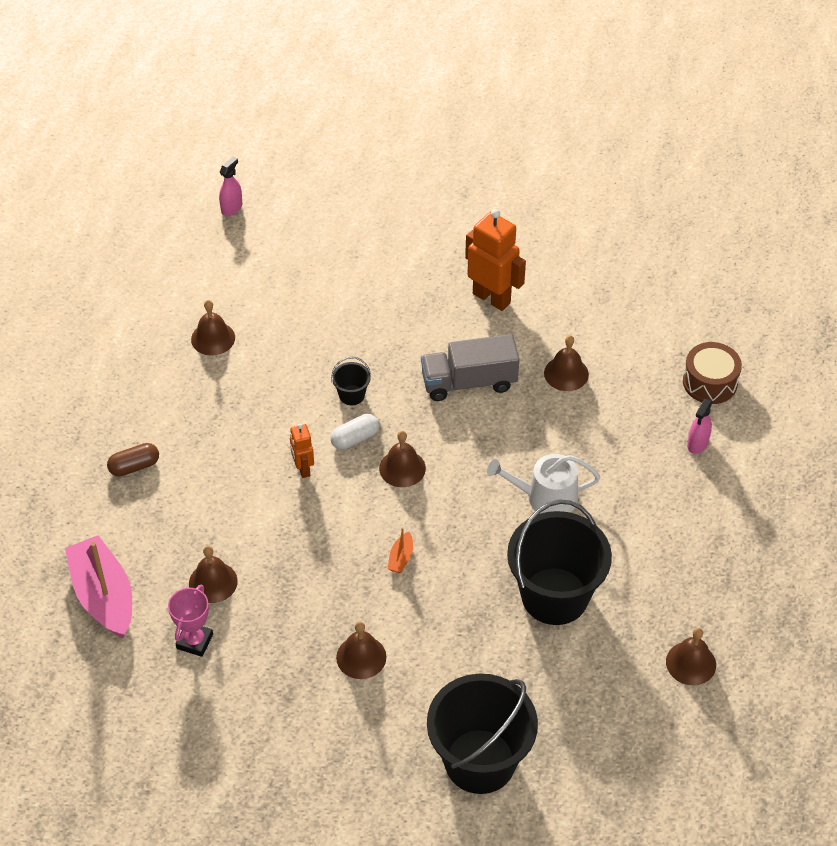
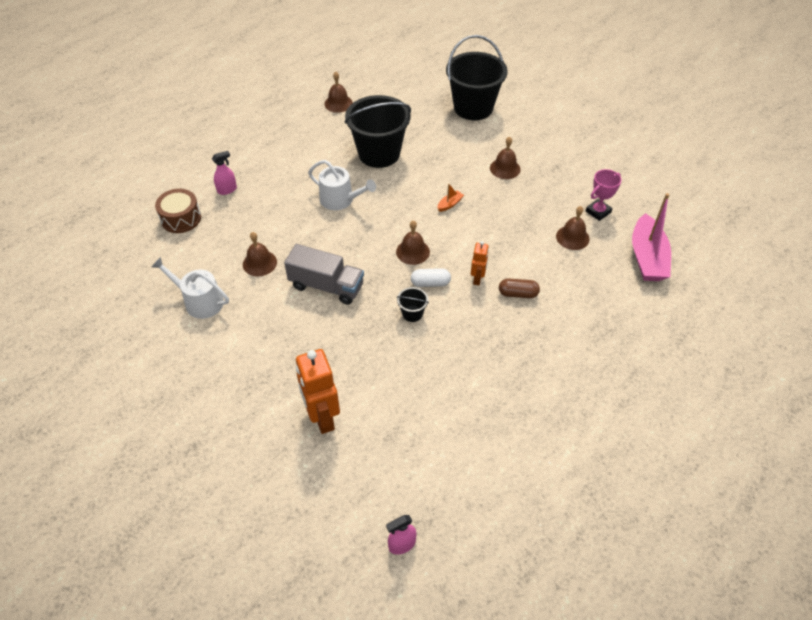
camera: 150 degrees left, 0 degrees up
brown capsule [107,443,159,477] -> brown capsule moved to [499,278,540,298]
brown bell [191,300,235,356] -> none
orange robot [465,209,526,311] -> orange robot moved to [296,349,340,434]
none -> white watering can [151,257,229,319]

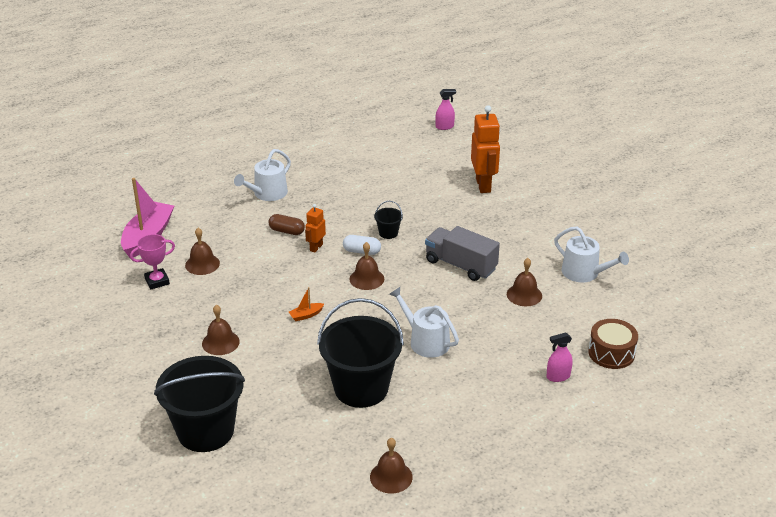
camera: 165 degrees left, 15 degrees down
none -> white watering can [234,149,291,201]

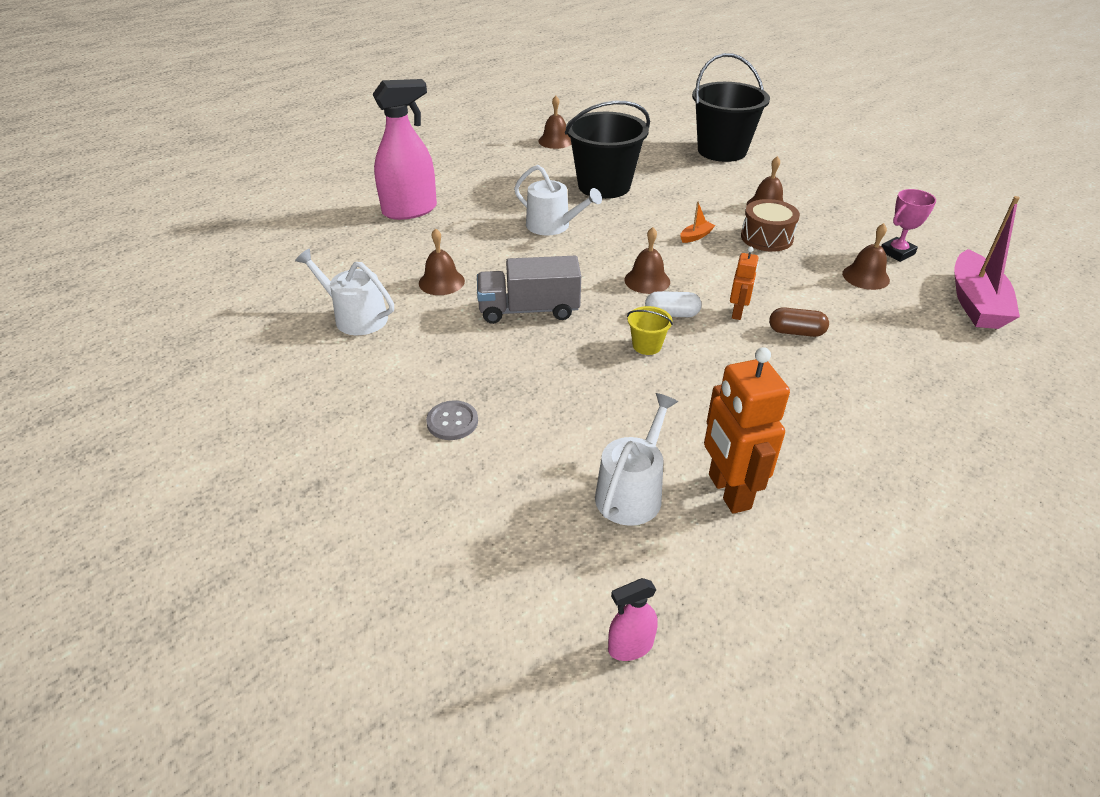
camera: 170 degrees right, 5 degrees up
white watering can [234,149,291,201] -> white watering can moved to [595,393,678,526]
black bucket [374,201,403,239] -> yellow bucket [627,306,673,355]
grey truck [425,226,500,281] -> grey truck turned 150 degrees clockwise [477,256,581,324]
orange robot [471,105,500,193] -> orange robot moved to [704,347,790,514]
pink spray bottle [546,332,573,382] -> pink spray bottle [372,79,437,220], size x2.17
brown drum [588,319,638,369] -> brown drum moved to [741,199,800,252]
none -> grey button [426,400,478,440]

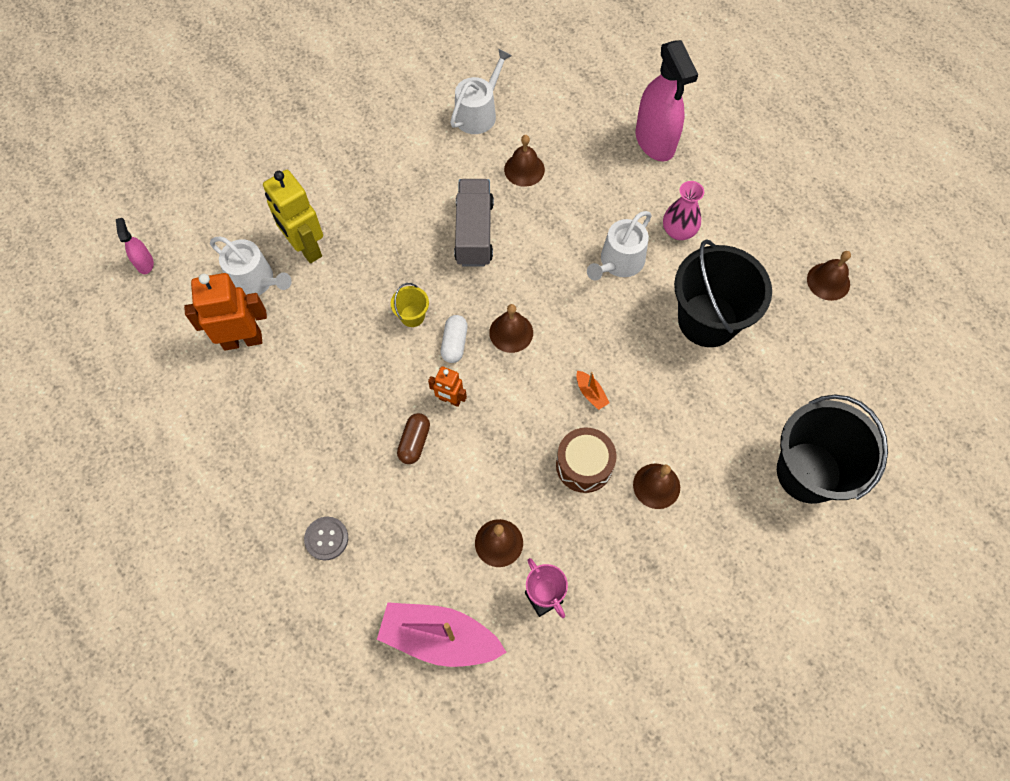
camera: 95 degrees right, 25 degrees up
grey button [426,400,478,440] -> grey button moved to [304,517,348,561]
none -> yellow robot [263,170,323,263]
none -> pink vase [663,181,704,240]

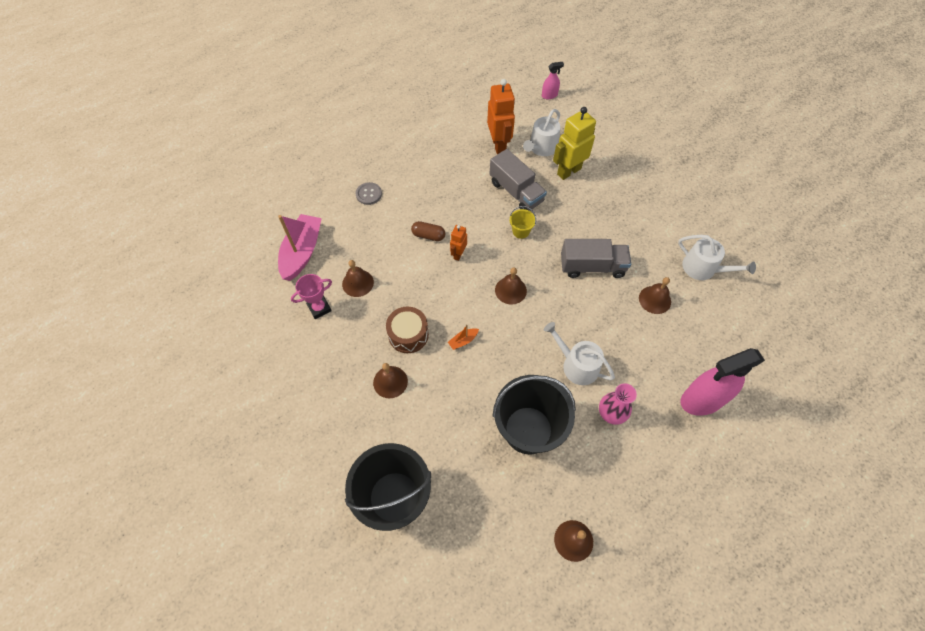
camera: 90 degrees right, 5 degrees down
white capsule [441,315,468,363] -> none
none -> grey truck [490,149,547,211]

